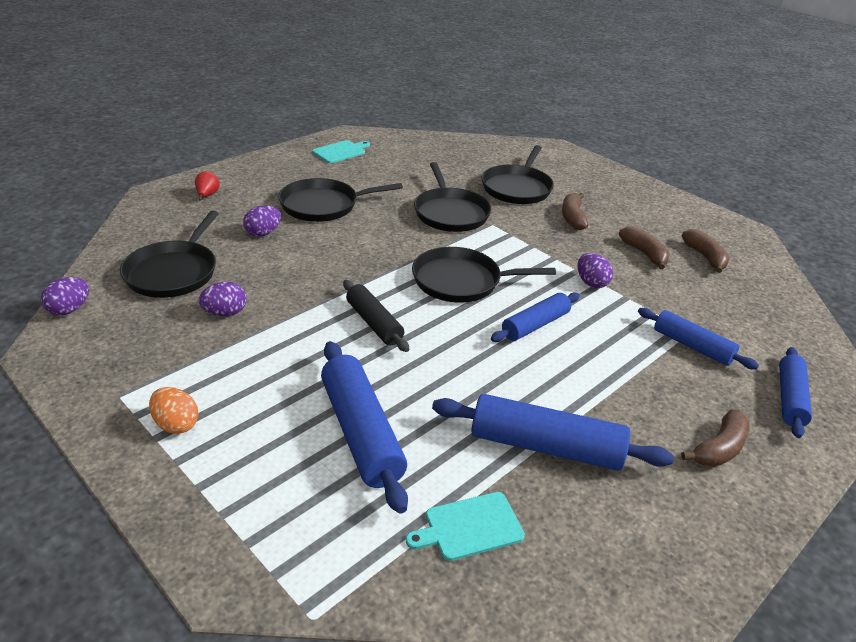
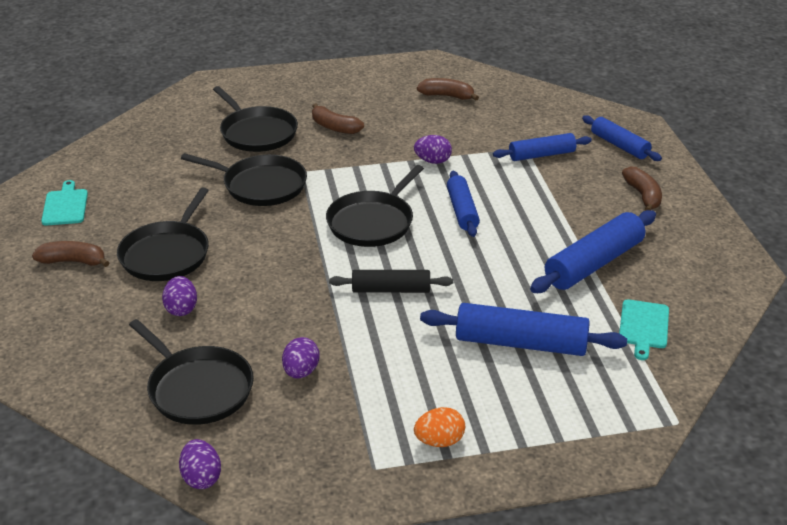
camera: 55 degrees left, 0 degrees up
red pear [195,171,220,200] -> none
brown banana [619,226,670,269] -> brown banana moved to [32,241,109,267]

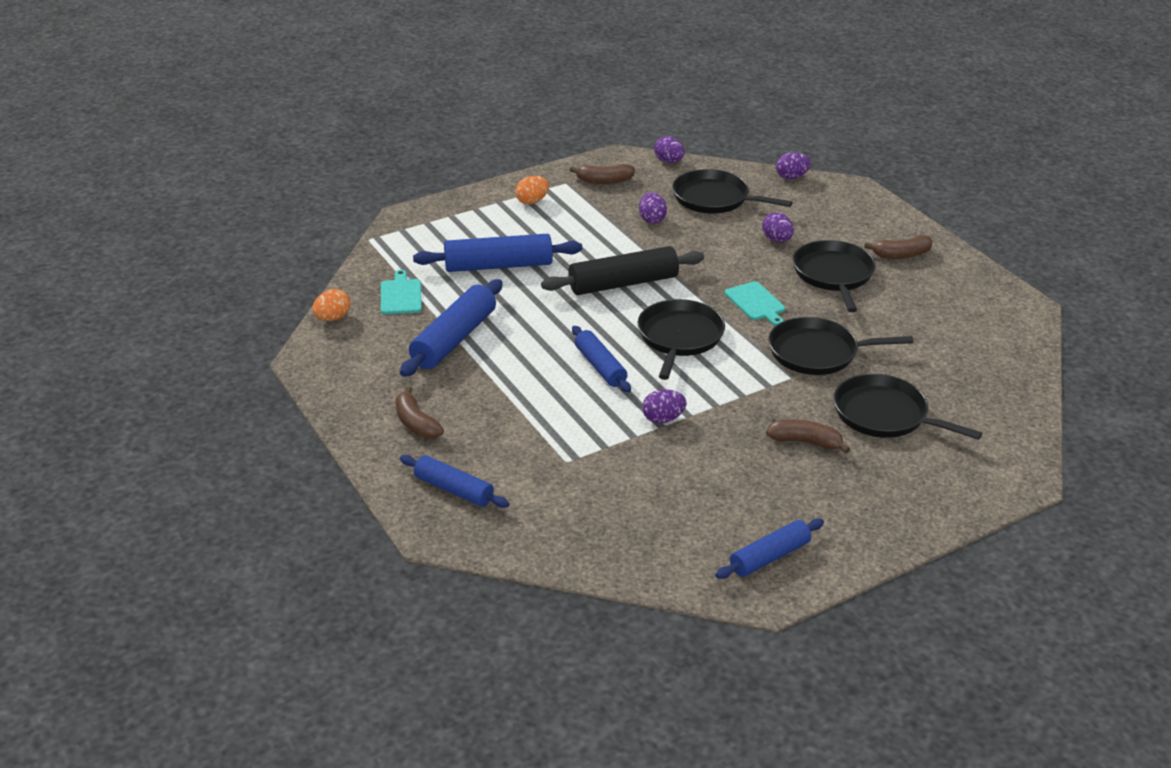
camera: 160 degrees right, 0 degrees up
turquoise cutting board [41,180,88,226] -> turquoise cutting board moved to [725,281,785,326]
black rolling pin [329,270,453,293] -> black rolling pin [541,246,704,295], size x1.56
brown banana [417,78,479,101] -> brown banana moved to [570,164,635,184]
blue rolling pin [493,133,592,161] -> blue rolling pin moved to [715,518,824,579]
none -> orange egg [312,289,351,321]
none -> purple egg [776,152,811,179]

